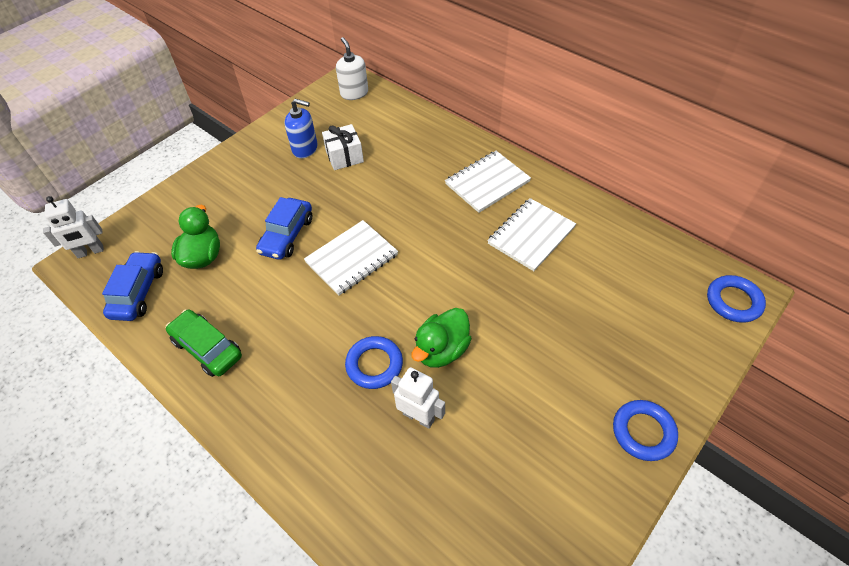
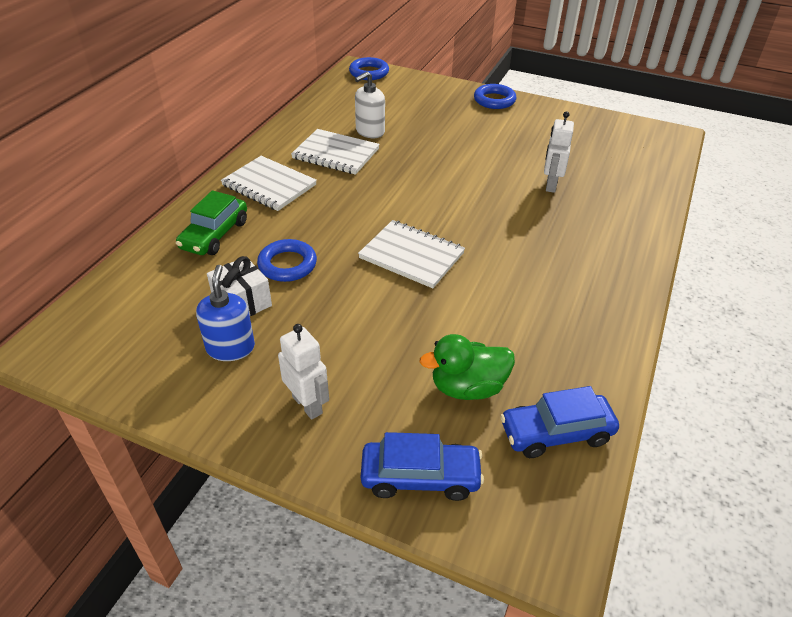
camera: 110 degrees left, 10 degrees down
white robot [43,196,104,258] -> white robot moved to [278,324,329,420]
green car [166,309,242,377] -> green car moved to [176,190,247,255]
blue car [256,197,312,260] -> blue car moved to [361,432,484,501]
white soap dispenser [336,37,368,100] -> white soap dispenser moved to [355,71,385,138]
blue ring [345,336,403,389] -> blue ring moved to [257,239,317,282]
green duck [412,308,472,368] -> none

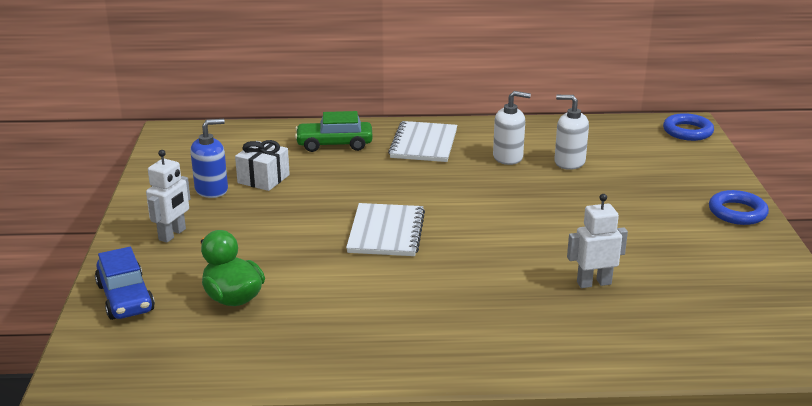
camera: 65 degrees right, 15 degrees down
blue ring [257,239,317,282] -> none
white notebook [291,129,380,175] -> white soap dispenser [493,91,531,165]
blue car [500,386,619,458] -> none

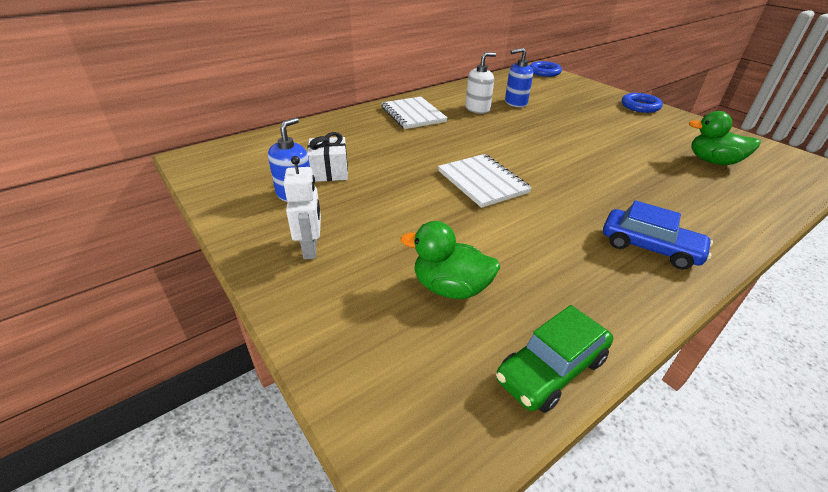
camera: 35 degrees left, 10 degrees up
blue car [95,247,155,320] -> blue car moved to [603,200,713,270]
green car [295,111,373,152] -> green car moved to [496,305,613,413]
white soap dispenser [554,95,589,170] -> blue soap dispenser [505,48,533,107]
white robot [567,194,628,288] -> none
none -> green duck [689,111,761,165]

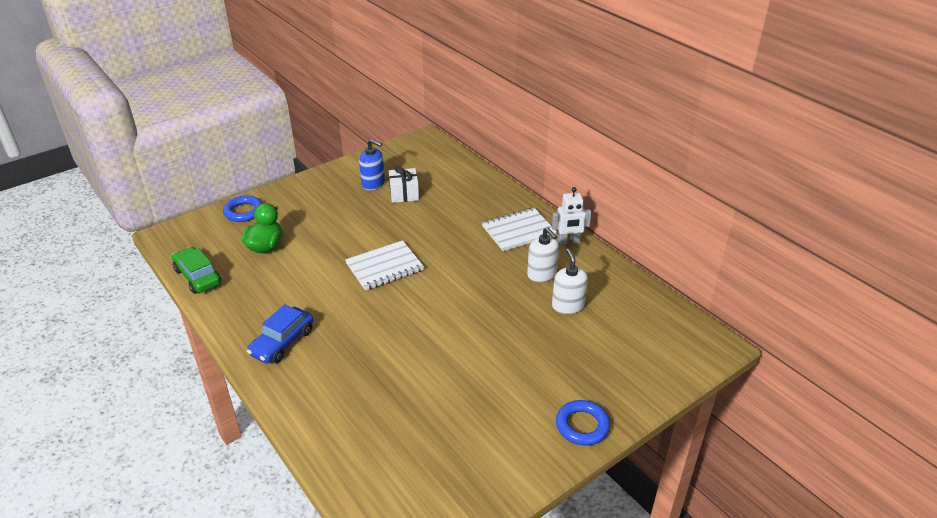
camera: 90 degrees right, 0 degrees up
white robot [283,156,321,259] -> white robot moved to [552,187,592,245]
blue soap dispenser [505,48,533,107] -> white soap dispenser [552,248,588,314]
blue ring [530,61,562,77] -> blue ring moved to [223,195,263,222]
green duck [689,111,761,165] -> none

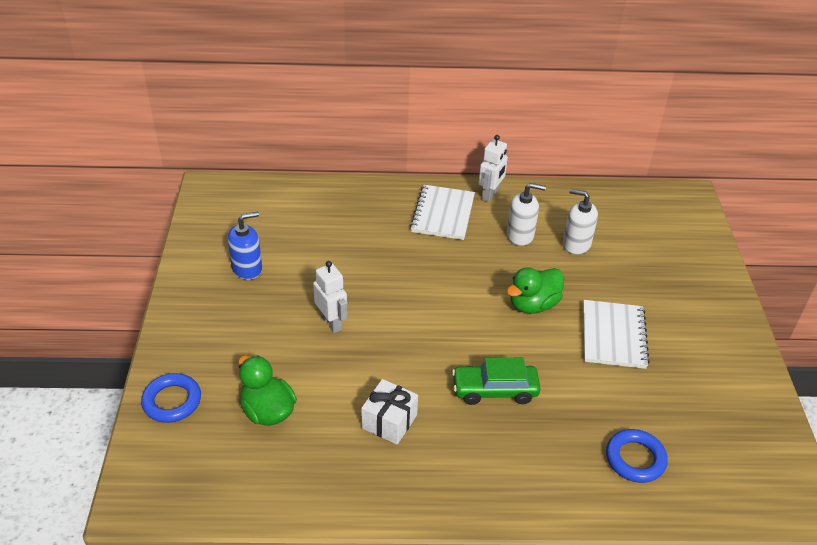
camera: 55 degrees left, 5 degrees up
green car [172,247,221,294] -> green car moved to [452,357,541,405]
blue car [247,304,313,363] -> none
white notebook [345,240,424,291] -> white notebook moved to [583,300,650,369]
white gift [389,166,419,203] -> white gift moved to [361,379,418,445]
blue ring [556,400,610,446] -> blue ring moved to [606,429,668,483]
none -> white robot [313,261,347,333]
none -> green duck [507,267,564,314]

